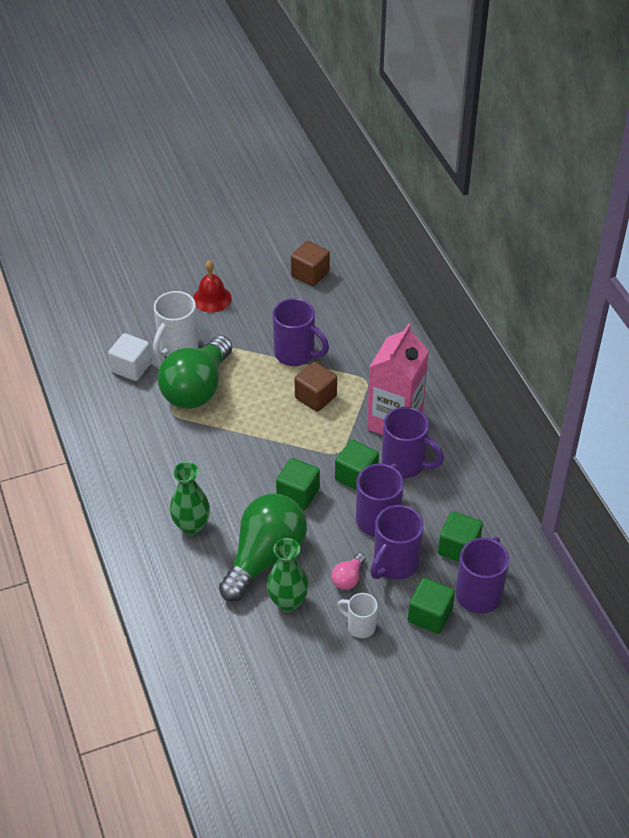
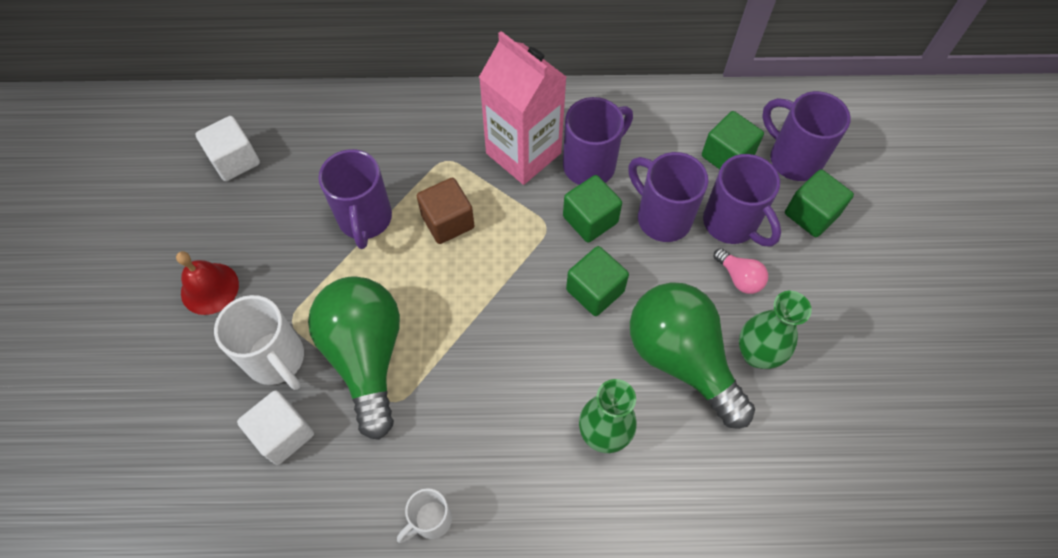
camera: 70 degrees left, 15 degrees up
green light bulb [158,335,232,409] -> green light bulb turned 150 degrees counterclockwise [308,276,400,440]
purple mug [273,298,329,366] -> purple mug turned 120 degrees clockwise [319,149,392,249]
brown cube [291,241,330,286] -> white cube [195,116,260,181]
white mug [337,593,378,638] -> white mug moved to [397,488,452,543]

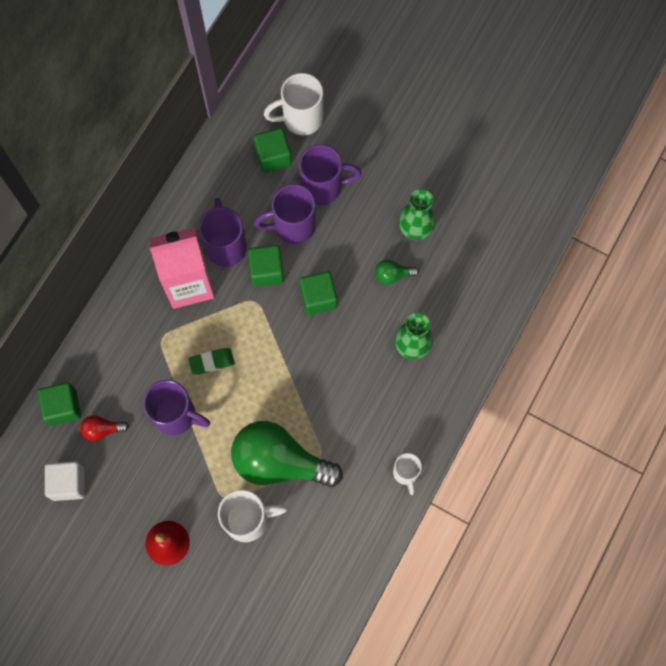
camera: 60 degrees left, 10 degrees up
white cube [237,390,314,465] -> none
brown cube [417,178,475,244] -> green eraser [188,348,235,375]
green light bulb [630,282,755,429] -> green light bulb [375,260,419,285], size x0.42
pink light bulb [714,248,768,294] -> none
purple mug [762,91,851,181] -> white mug [264,73,323,135]
green cube [785,169,854,237] -> green cube moved to [38,382,81,426]
none -> red light bulb [80,415,129,441]

